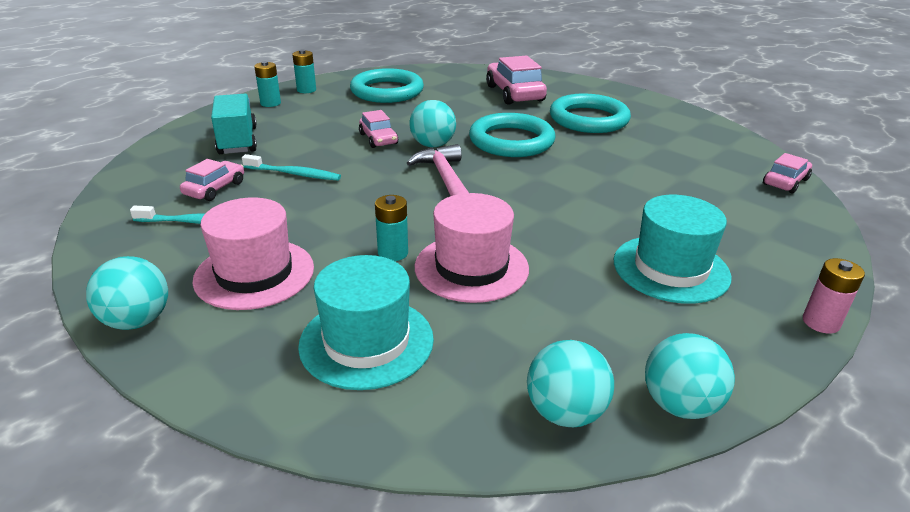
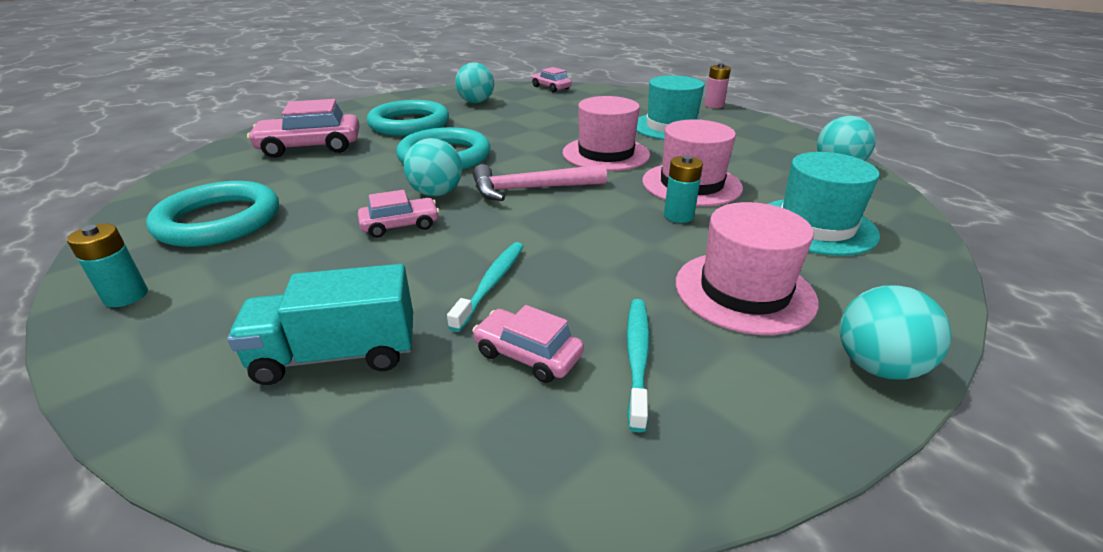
camera: 85 degrees left, 0 degrees up
turquoise battery [254,61,281,107] -> none
turquoise ball [645,333,735,419] -> turquoise ball moved to [455,62,494,103]
none -> pink hat [563,96,650,171]

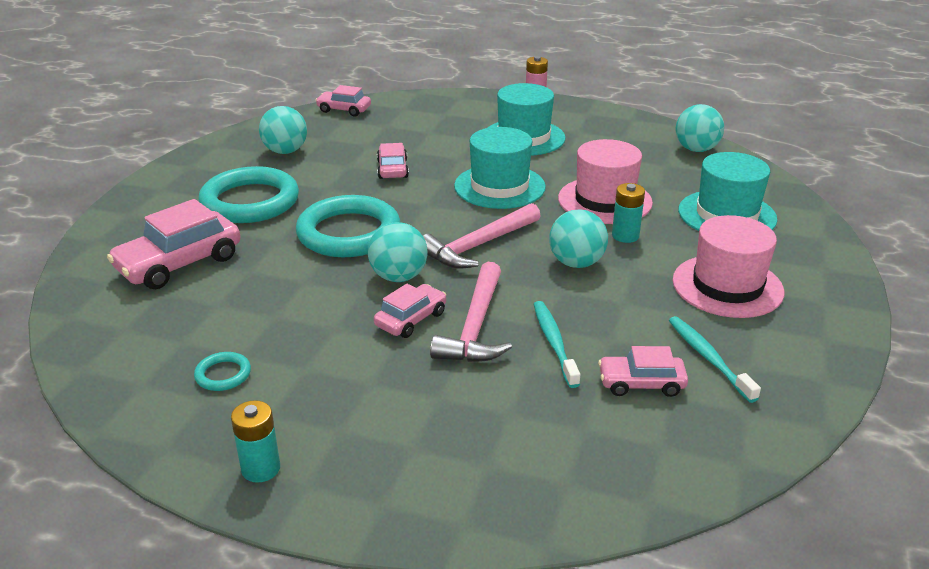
camera: 30 degrees left, 0 degrees up
turquoise ring [146,181,279,247] -> turquoise ring [194,352,251,391], size x0.43
turquoise truck [227,264,413,385] -> none
pink hat [563,96,650,171] -> turquoise hat [454,127,546,209]
turquoise ball [840,285,951,379] -> turquoise ball moved to [549,209,608,268]
none -> pink car [377,143,409,179]
none -> pink hammer [430,262,512,362]

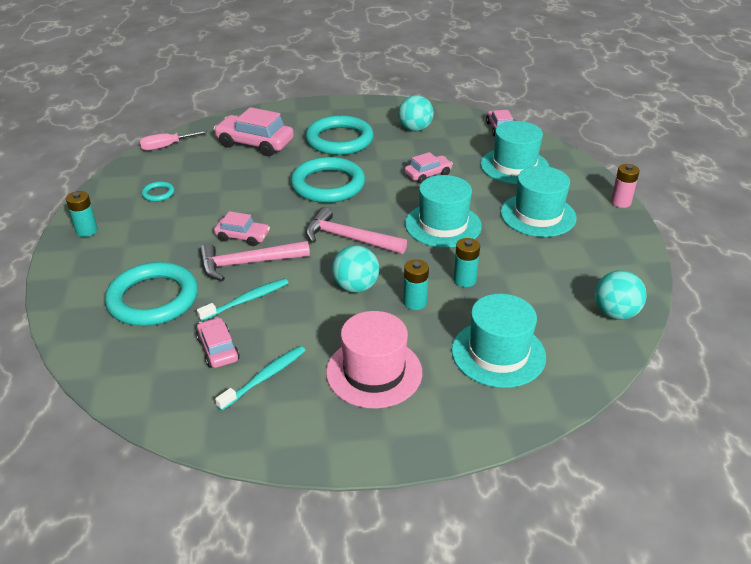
camera: 65 degrees right, 5 degrees up
turquoise ball [368,222,428,282] -> none
pink hat [558,139,653,224] -> turquoise battery [454,238,480,287]
none -> turquoise ring [105,262,198,326]
none -> pink screwdriver [139,130,208,151]
none -> turquoise hat [480,121,549,184]

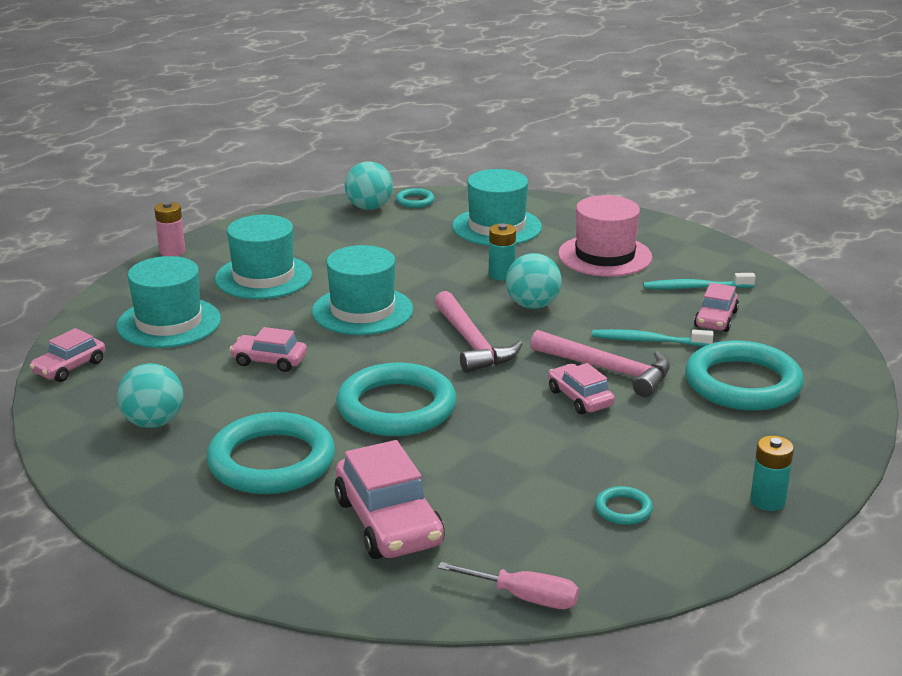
camera: 135 degrees left, 10 degrees down
turquoise battery [454,238,480,287] -> none
none -> turquoise ring [396,188,434,208]

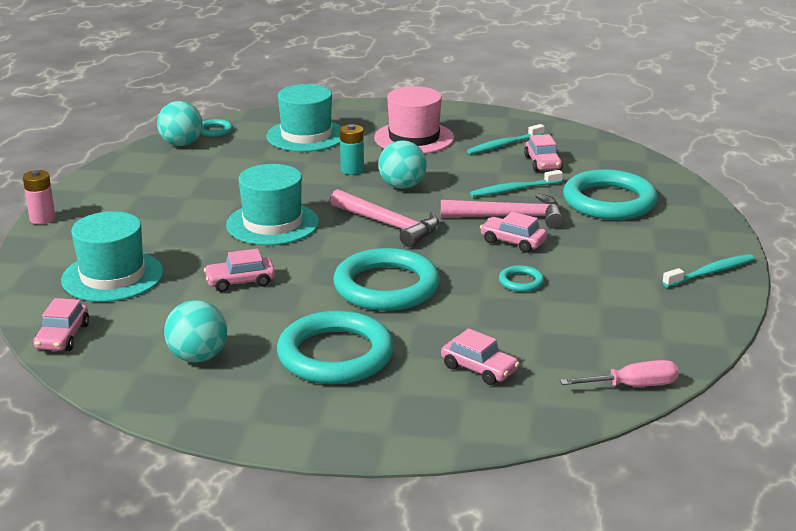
camera: 30 degrees left, 0 degrees up
turquoise hat [215,215,312,299] -> none
pink car [334,440,445,559] -> pink car [441,328,520,385], size x0.58
turquoise ring [595,486,653,525] -> turquoise ring moved to [499,265,544,292]
turquoise battery [750,436,794,511] -> turquoise toothbrush [662,254,755,287]

